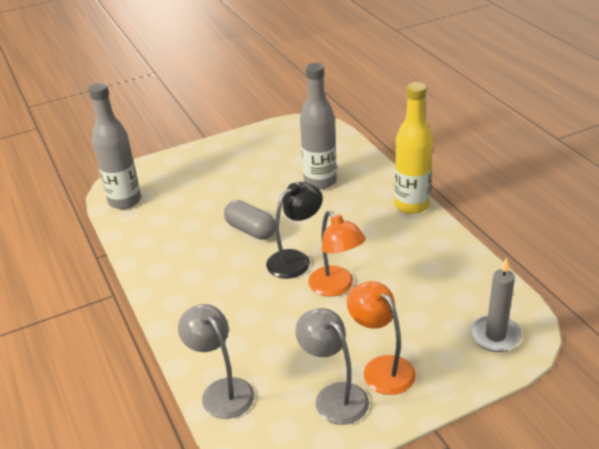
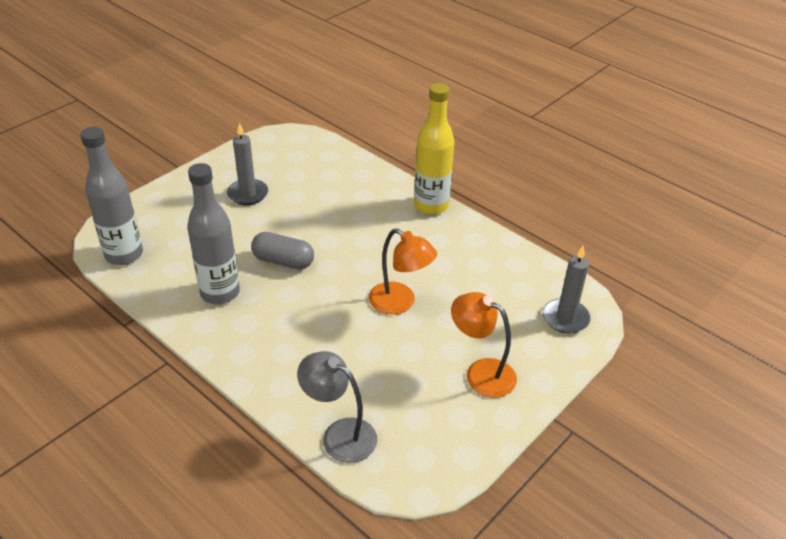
camera: 25 degrees left, 5 degrees up
black lamp [266,182,323,279] -> none
grey lamp [295,308,369,425] -> none
grey bottle [300,63,337,190] -> grey bottle moved to [187,163,240,304]
none -> grey candle [227,123,268,205]

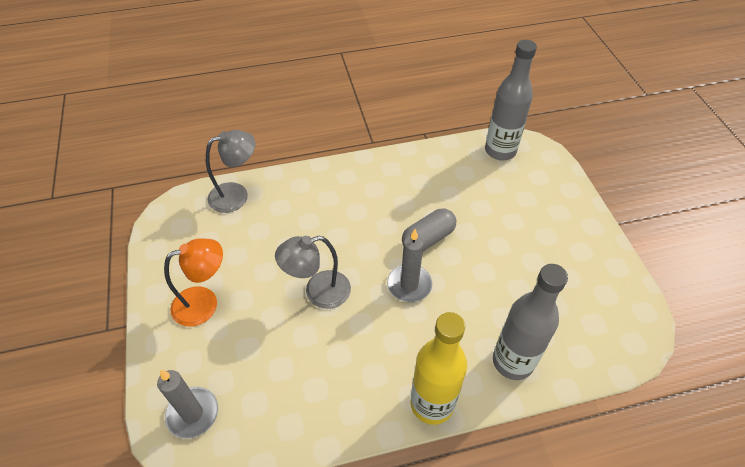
camera: 125 degrees right, 10 degrees up
grey bottle [187,163,240,304] -> grey bottle moved to [493,264,568,380]
grey candle [227,123,268,205] -> grey candle moved to [387,229,432,302]
orange lamp [369,229,437,315] -> grey lamp [275,236,351,309]

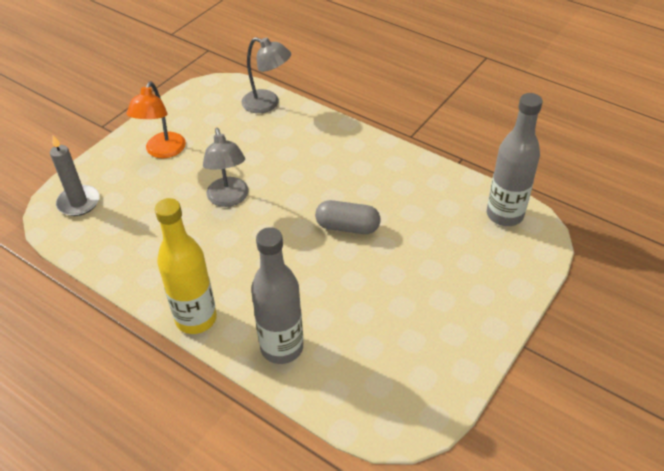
camera: 50 degrees right, 5 degrees down
orange lamp [164,238,223,327] -> orange lamp turned 75 degrees clockwise [126,82,186,158]
grey lamp [275,236,351,309] -> grey lamp turned 135 degrees counterclockwise [203,128,249,207]
grey candle [387,229,432,302] -> none

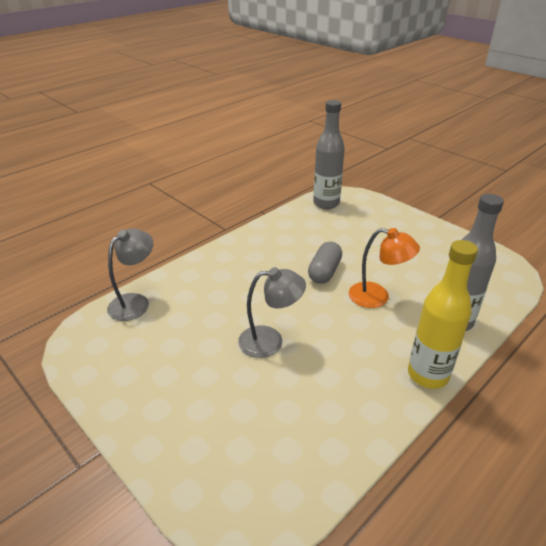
camera: 80 degrees left, 10 degrees down
grey candle [50,135,100,216] -> none
orange lamp [126,82,186,158] -> orange lamp moved to [349,228,420,308]

